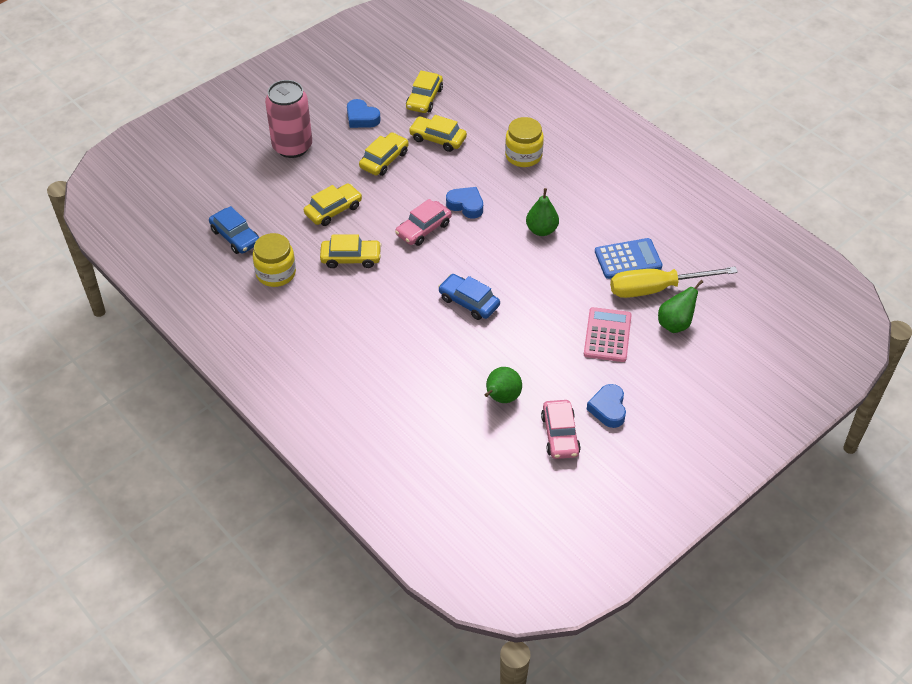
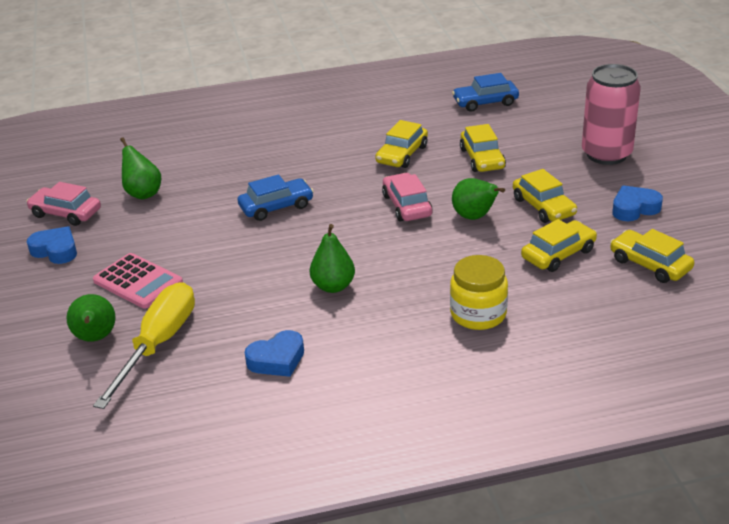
camera: 120 degrees right, 15 degrees down
yellow jar [253,233,296,287] -> none
blue heart [446,187,483,219] -> blue heart moved to [245,330,304,377]
blue calculator [595,238,662,279] -> none
none -> green pear [452,178,505,220]

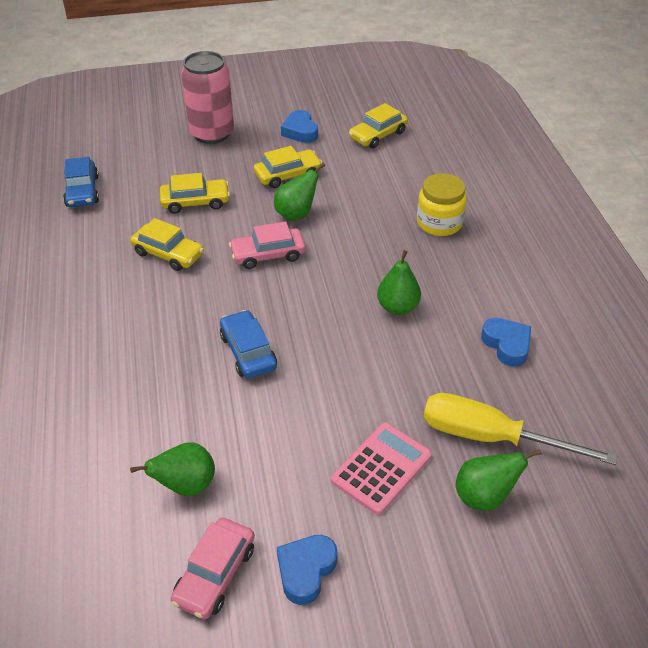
camera: 90 degrees left, 10 degrees up
yellow car [521,219,597,272] -> none

